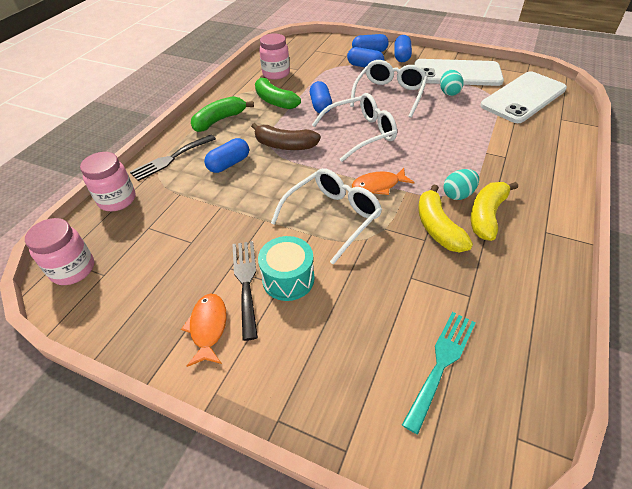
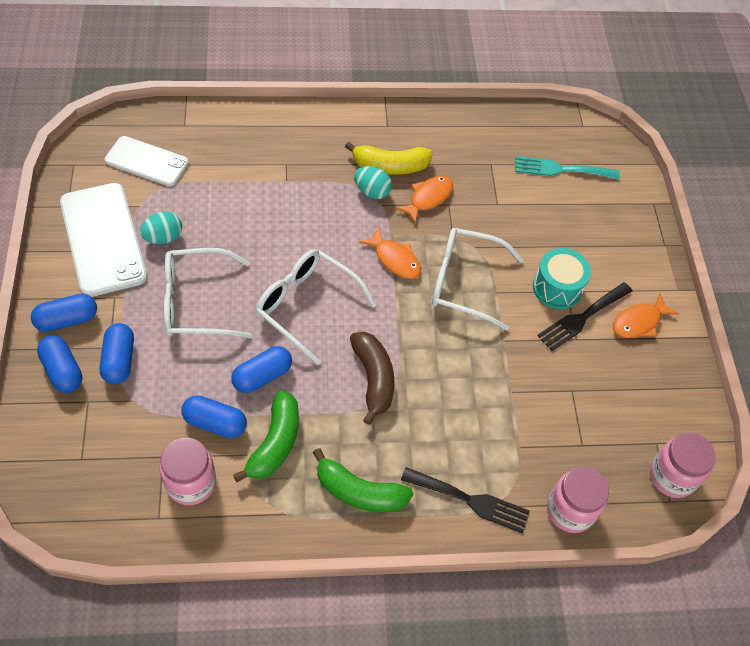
camera: 125 degrees left, 10 degrees up
blue capsule [204,138,249,173] -> blue capsule moved to [181,395,247,438]
yellow banana [418,184,473,252] -> orange fish [395,176,453,224]
white phone [480,71,567,123] -> white phone [104,136,189,187], size x0.64

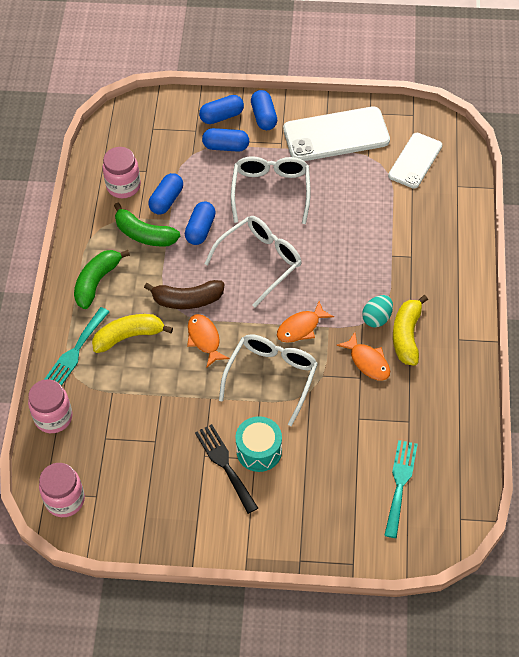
camera: 105 degrees right, 0 degrees up
turquoise egg [140,211,182,244] -> none
blue capsule [231,346,292,393] -> blue capsule turned 45 degrees clockwise [185,202,216,245]
black fork [401,467,530,533] -> turquoise fork [44,307,109,386]
orange fish [613,293,678,338] -> orange fish moved to [187,314,230,368]
none -> yellow banana [92,314,173,353]

